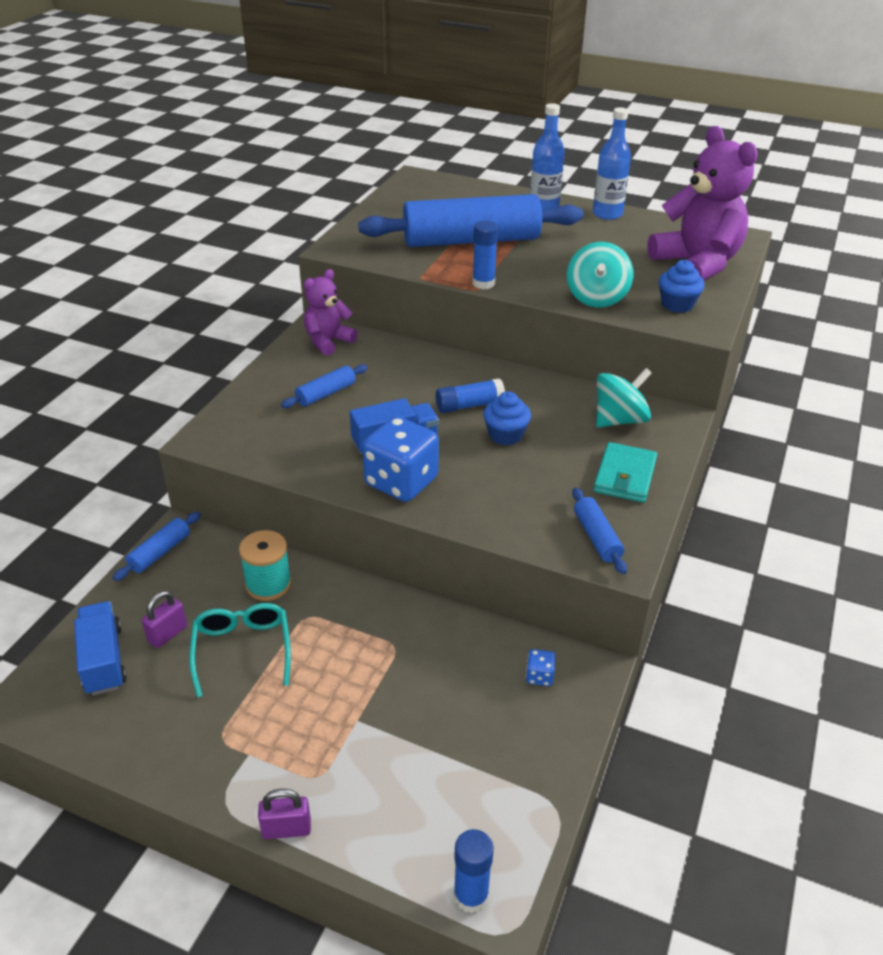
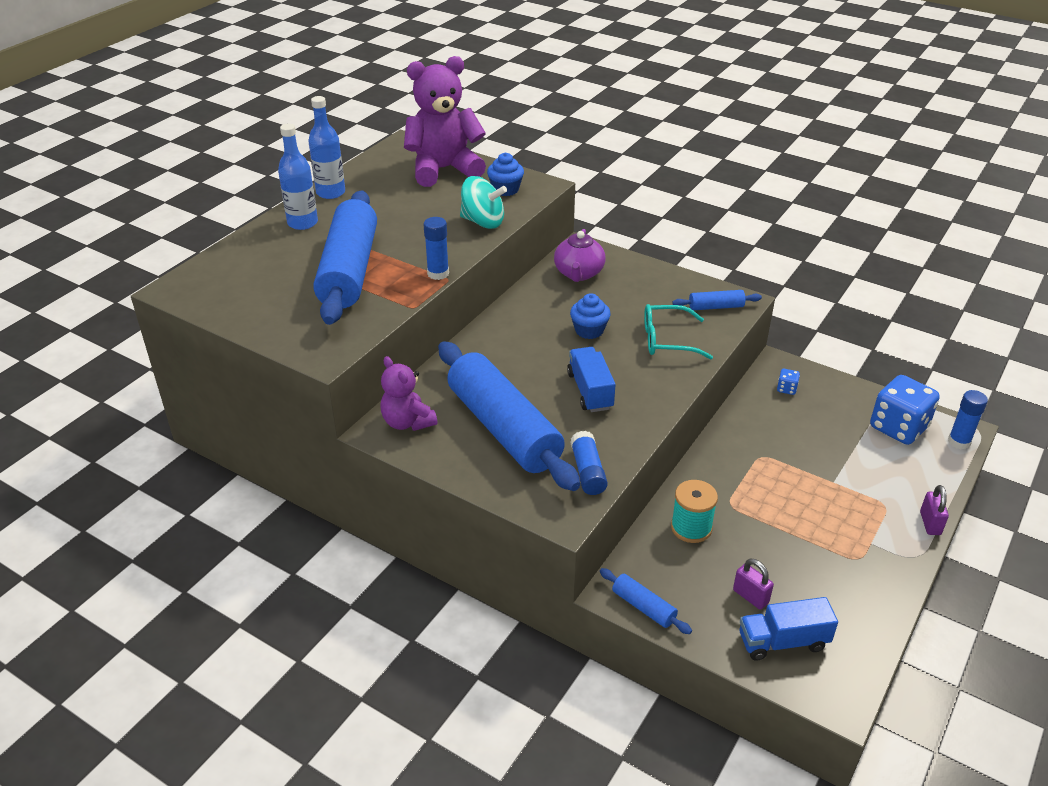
camera: 80 degrees left, 0 degrees up
turquoise glasses [189,603,291,698] -> turquoise glasses moved to [644,304,713,360]
blue rolling pin [281,364,368,408] -> blue rolling pin [438,341,580,491], size x2.40
blue dice [362,416,439,502] -> blue dice moved to [870,375,940,445]
blue glue stick [436,378,505,413] -> blue glue stick moved to [570,431,608,495]
turquoise wallet [593,442,657,503] -> none
turquoise spinning top [596,368,652,427] -> purple teapot [554,229,606,282]

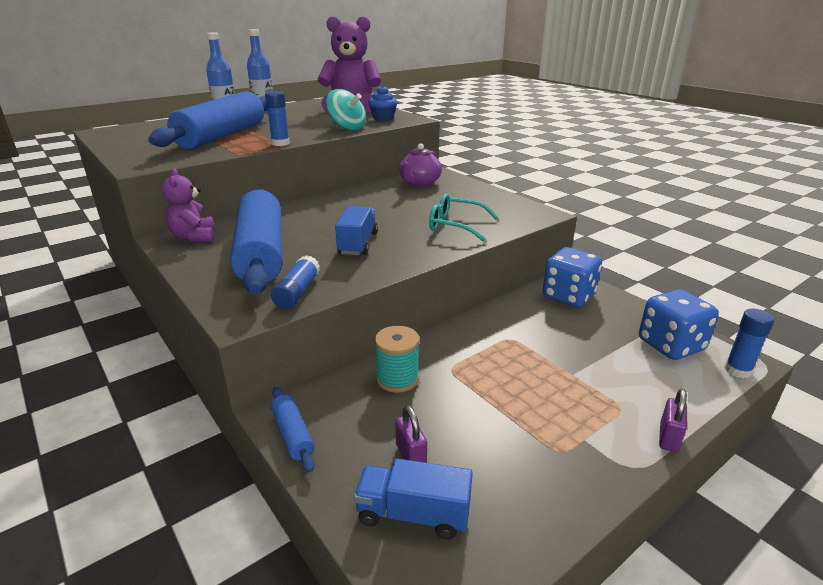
camera: 20 degrees right, 10 degrees down
blue cupcake [570,293,611,339] -> none
blue rolling pin [672,290,762,310] -> none
blue dice [777,369,800,395] -> blue dice [542,247,602,307], size x2.39

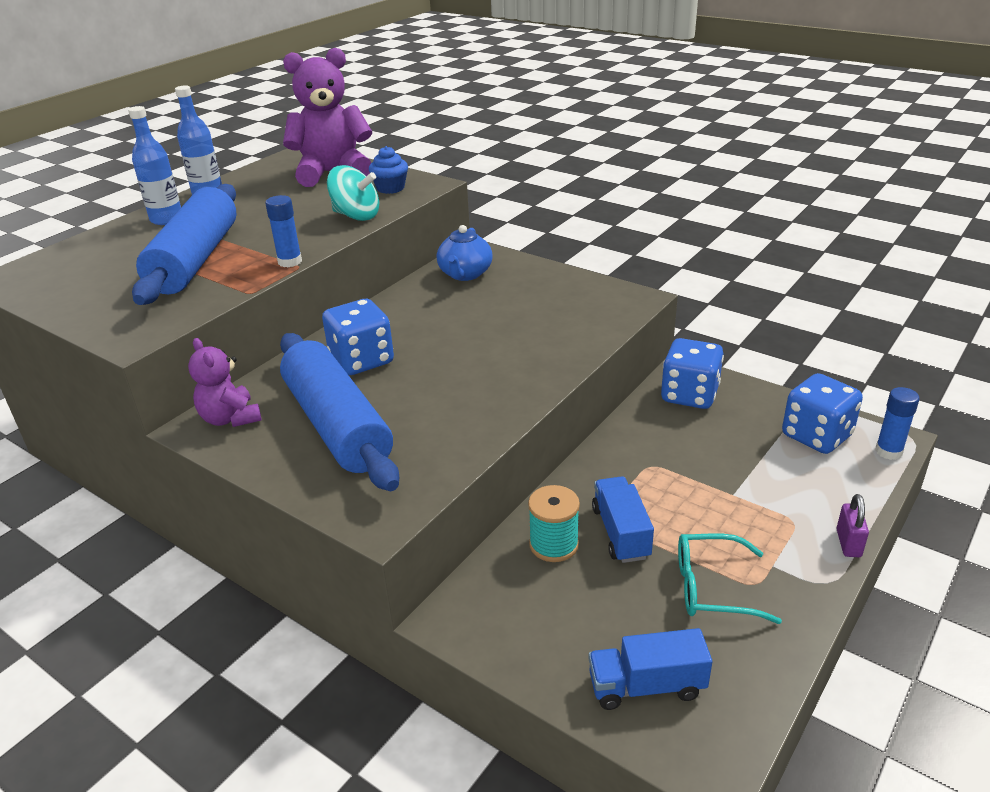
camera: 15 degrees left, 5 degrees up
blue glue stick [271,255,320,309] -> none
blue rolling pin [271,387,315,472] -> none
blue truck [335,206,378,255] -> blue truck moved to [592,476,654,563]
purple padlock [395,405,427,463] -> none
purple teapot [399,143,442,187] -> blue teapot [437,225,493,281]
turquoise glasses [429,194,499,242] -> turquoise glasses moved to [678,534,782,624]
none -> blue dice [322,299,394,375]

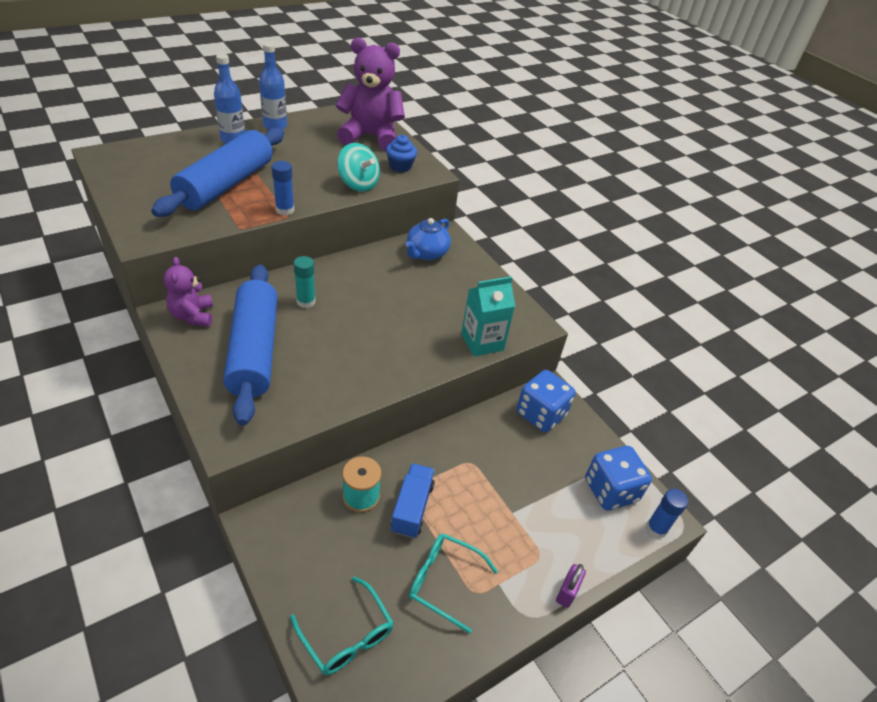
camera: 15 degrees right, 10 degrees up
blue dice [322,299,394,375] -> turquoise glue stick [293,256,316,308]
blue truck [588,628,712,710] -> turquoise glasses [290,576,394,675]
none -> turquoise carton [461,276,515,357]

